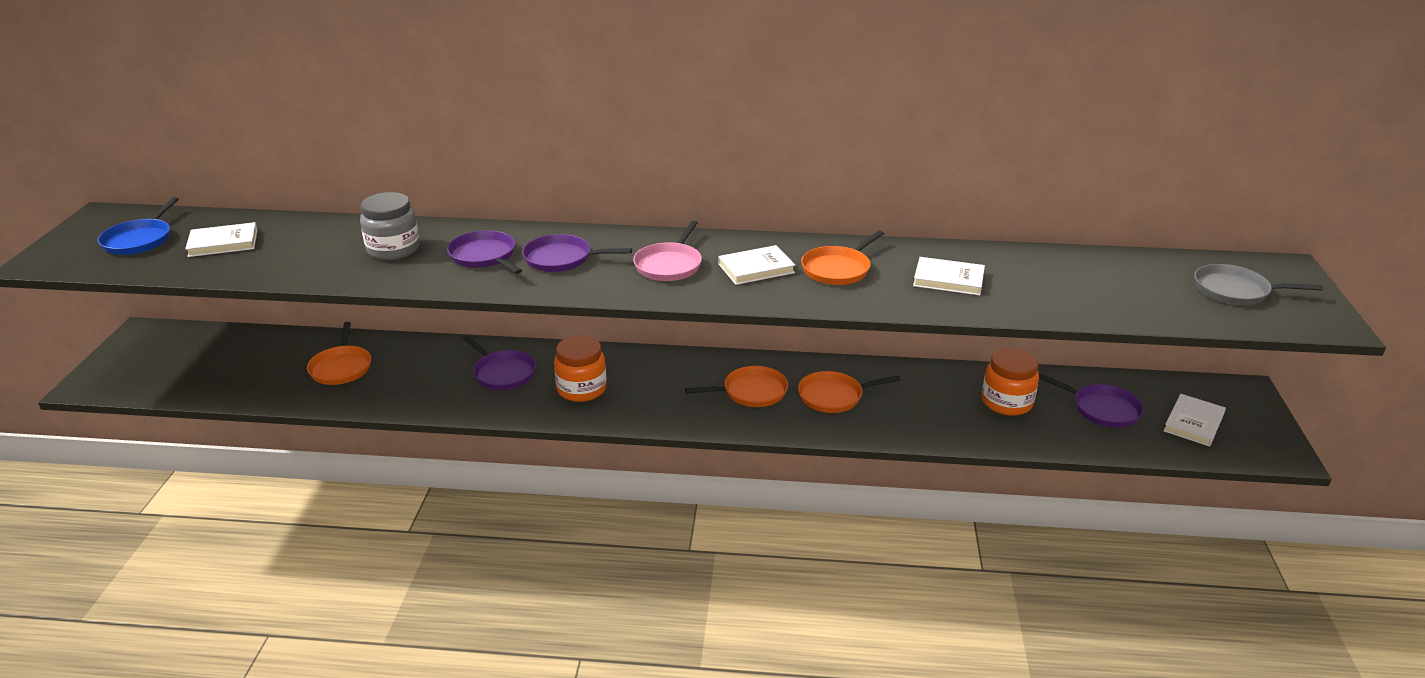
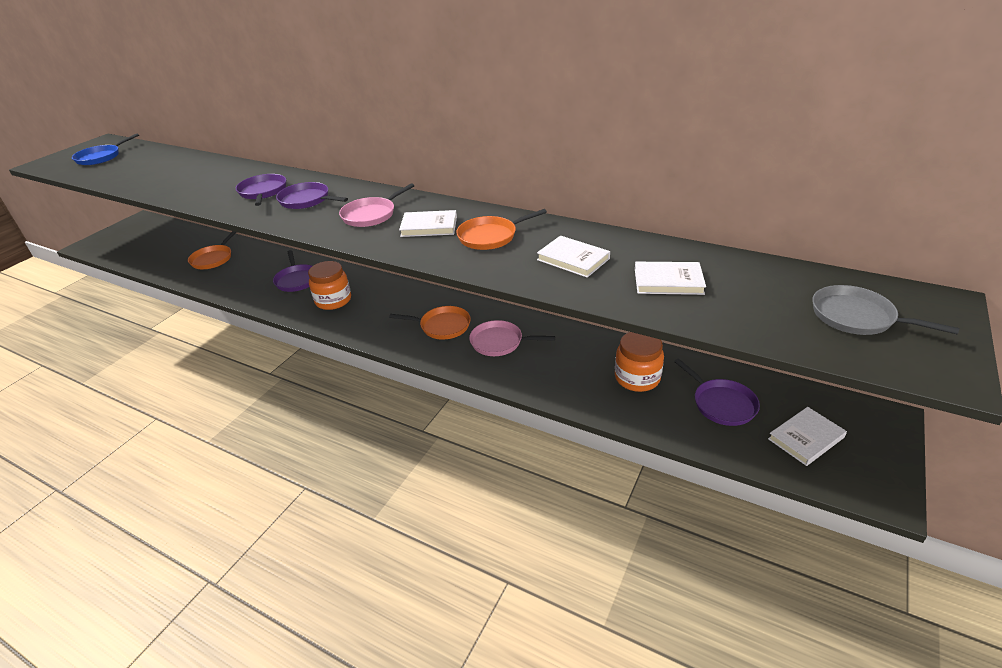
camera: 25 degrees right, 5 degrees up
white book [185,222,258,257] -> white book moved to [635,262,706,295]
grey jar [360,192,420,260] -> none
orange pan [798,371,901,413] -> pink pan [469,320,555,356]

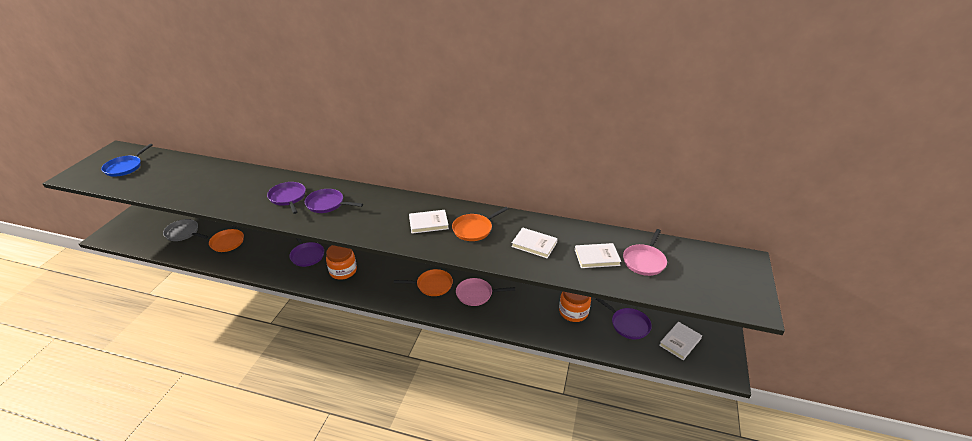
camera: 15 degrees left, 0 degrees up
pink pan [339,183,415,227] -> pink pan moved to [623,229,667,276]
grey pan [813,285,960,335] -> grey pan moved to [163,219,208,241]

